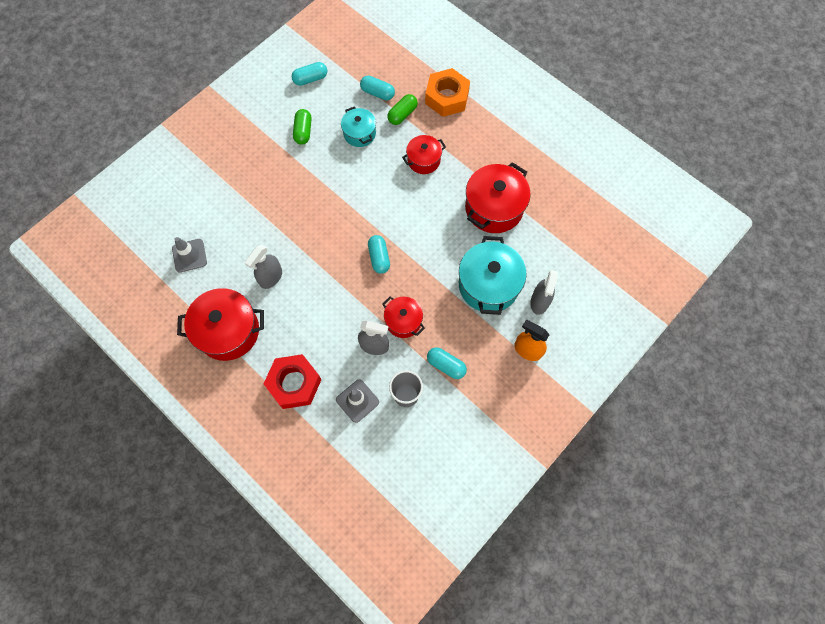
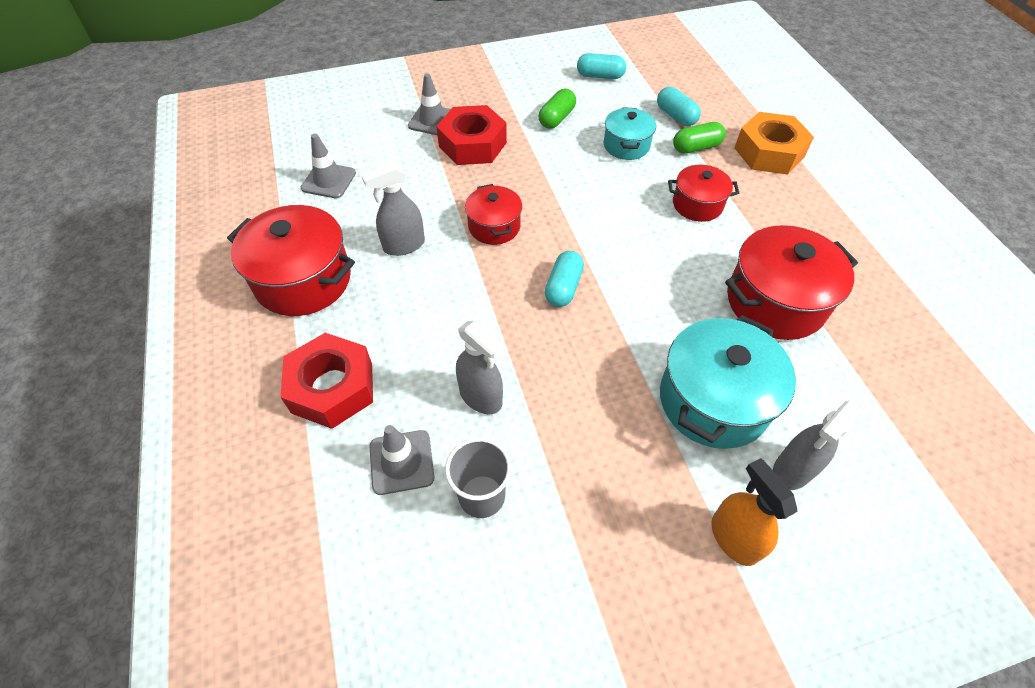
camera: 30 degrees right, 15 degrees down
red pot [382,297,425,338] -> red pot moved to [465,184,522,245]
turquoise capsule [427,347,467,379] -> none
none -> grey traffic cone [408,73,451,135]
none -> red nut [436,105,507,165]

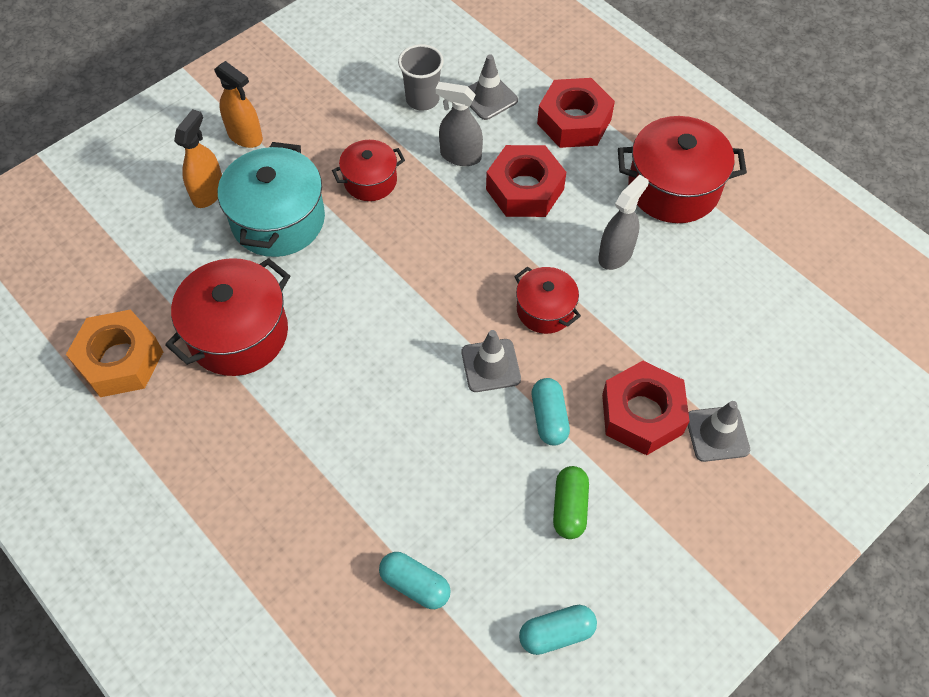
camera: 155 degrees right, 5 degrees up
grey traffic cone [301,134,356,198] -> grey traffic cone moved to [462,330,521,392]
turquoise capsule [545,251,584,307] -> turquoise capsule moved to [532,378,570,446]
turquoise pot [604,107,656,160] -> none
red pot [668,165,739,222] -> red pot moved to [332,140,405,201]
green capsule [673,122,726,154] -> none
orange nut [734,112,814,175] -> orange nut moved to [66,309,163,397]
grey spray bottle [773,400,862,490] -> orange spray bottle [174,109,222,208]
none -> red nut [486,145,566,217]

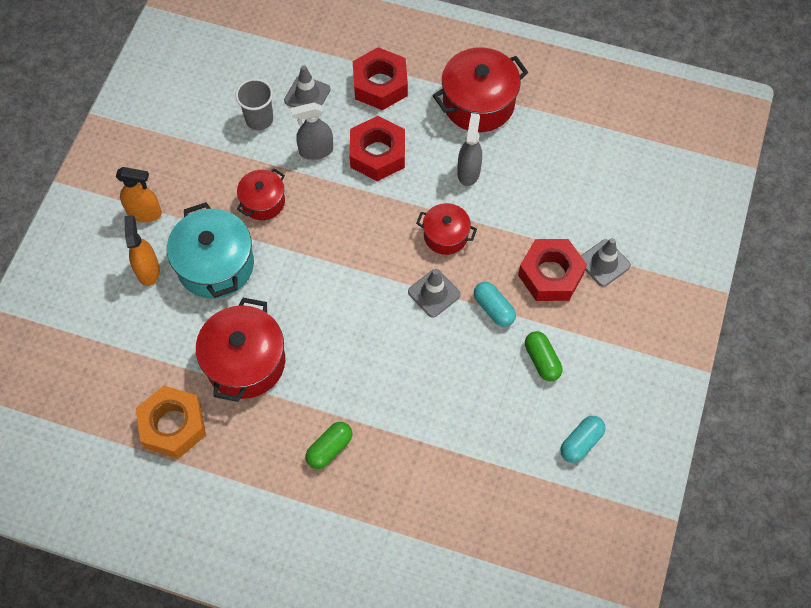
camera: 30 degrees left, 5 degrees up
turquoise capsule [379,552,451,609] -> none
none -> green capsule [306,422,352,469]

